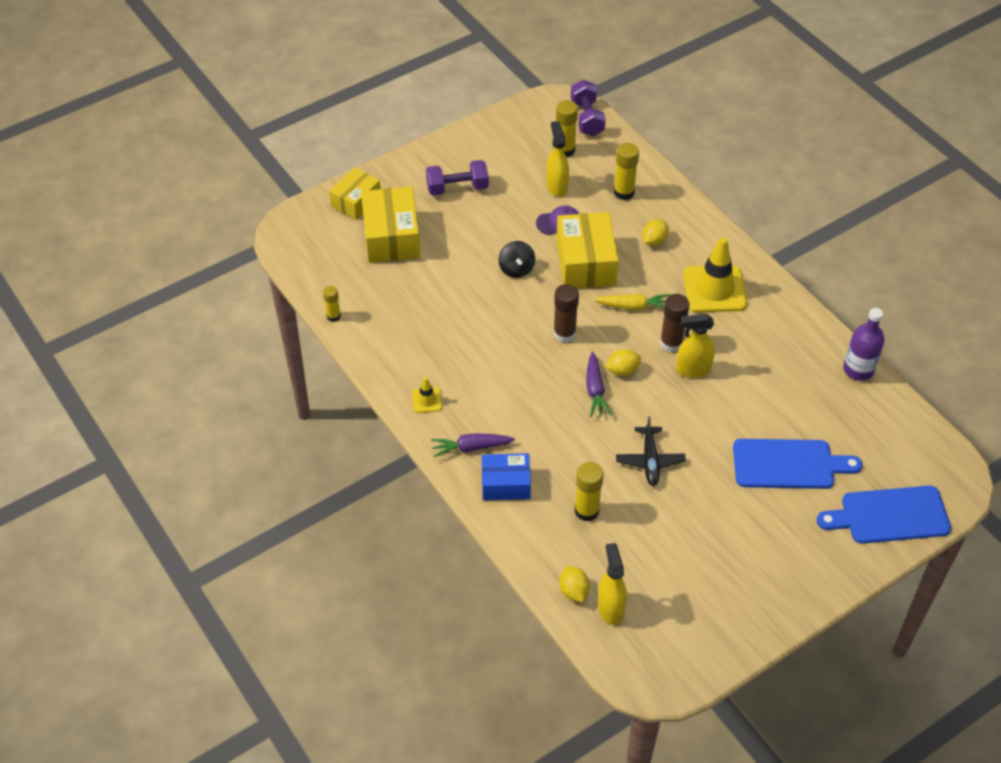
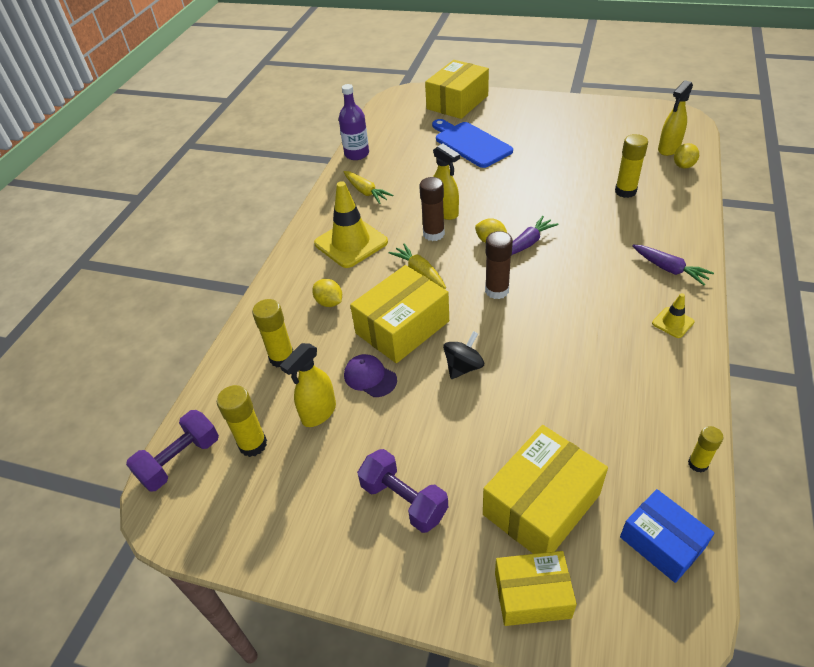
camera: 125 degrees left, 5 degrees down
blue box [482,453,531,500] -> blue box moved to [620,489,715,583]
black plane [616,416,686,486] -> none
yellow lemon [642,219,669,246] -> yellow lemon turned 45 degrees clockwise [312,279,342,307]
blue cutting board [817,486,951,544] -> yellow box [425,60,489,119]
none -> yellow carrot [344,171,394,204]

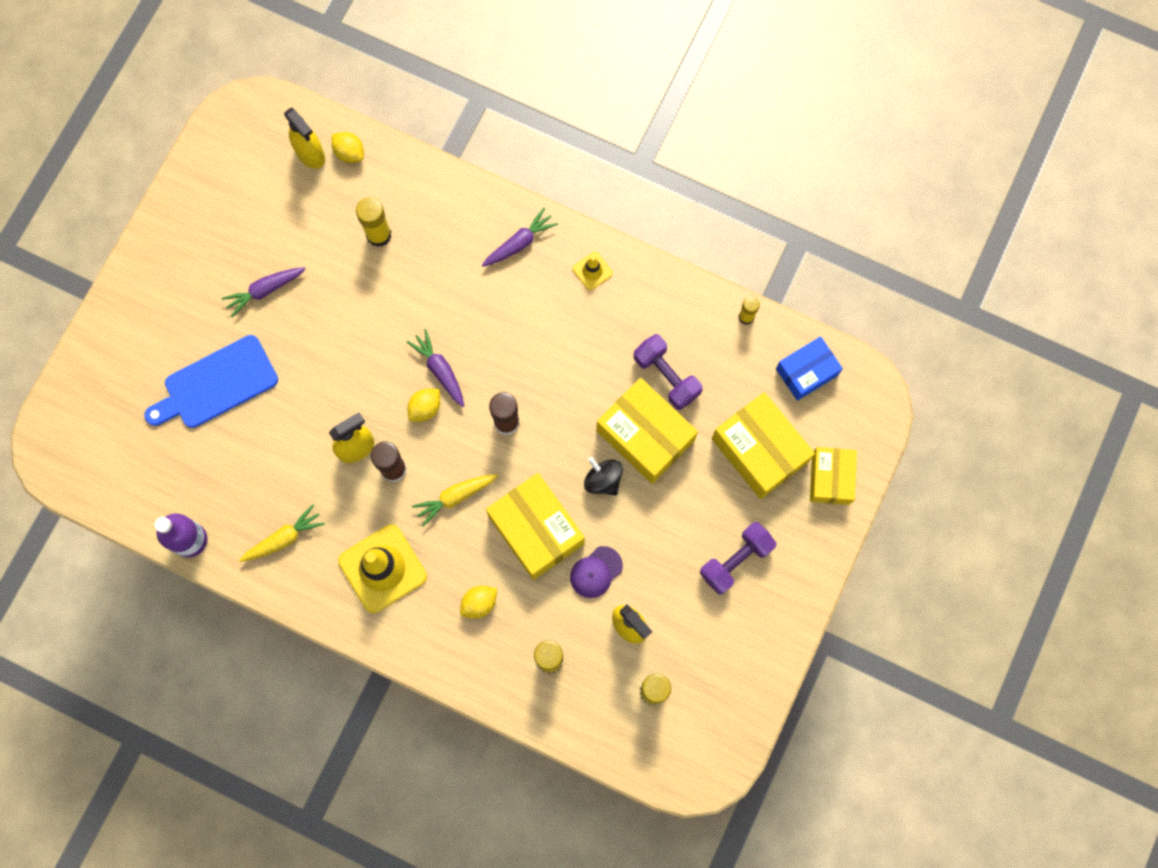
camera: 85 degrees left, 30 degrees up
purple dumbbell [126,410,219,492] -> purple dumbbell moved to [634,334,703,410]
yellow box [425,60,489,119] -> yellow box moved to [596,378,698,484]
none -> purple carrot [221,267,306,317]

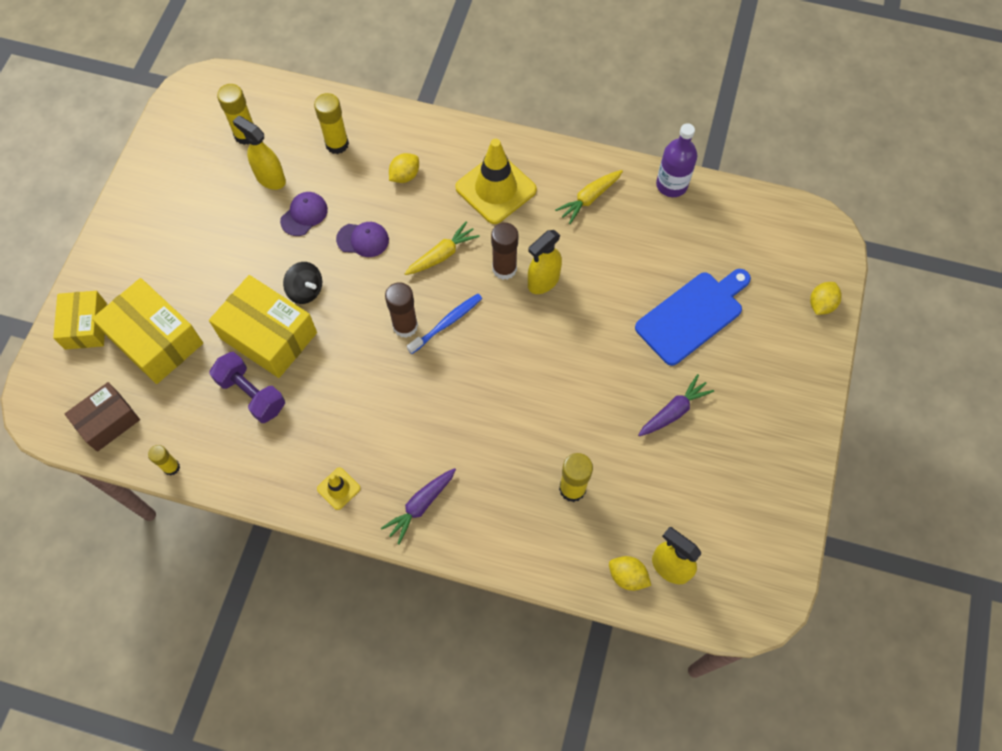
camera: 170 degrees right, 10 degrees down
purple carrot [407,329,464,407] -> none
yellow lemon [408,389,440,422] -> yellow lemon moved to [810,282,842,315]
yellow box [486,473,585,580] -> purple cap [336,222,389,257]
purple dumbbell [700,522,777,594] -> none
blue box [776,337,843,401] -> brown box [65,382,140,452]
none -> blue toothbrush [407,294,482,354]

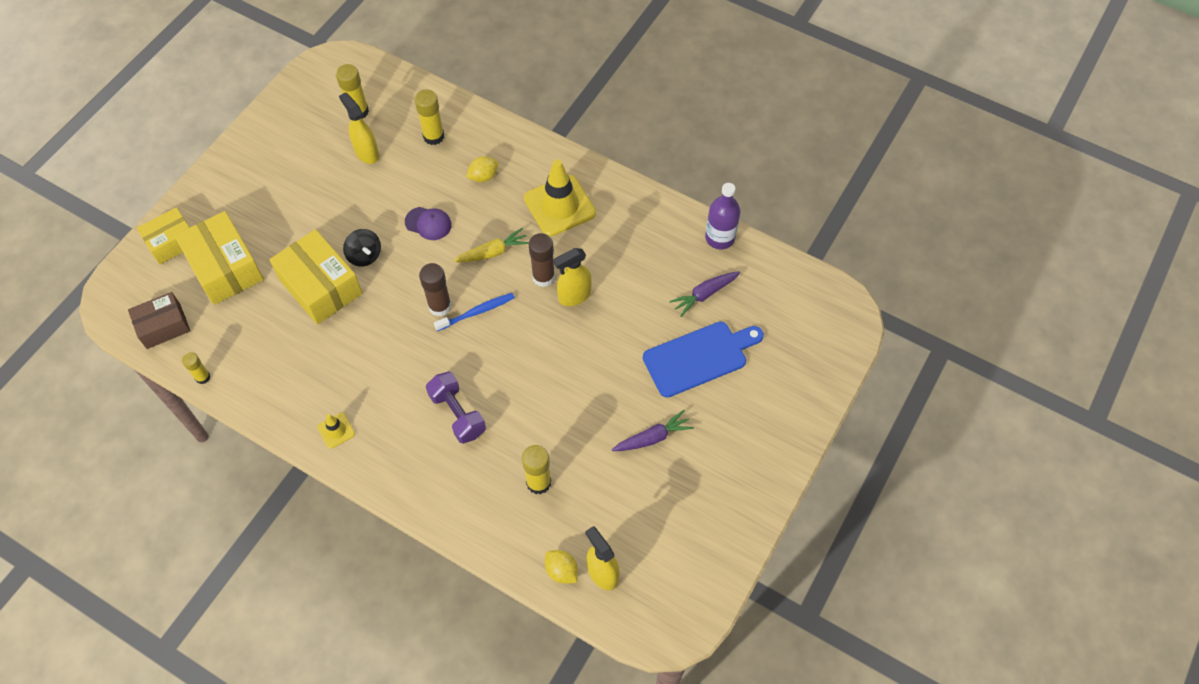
camera: 15 degrees right, 5 degrees down
yellow box [53,291,107,350] -> yellow box turned 45 degrees clockwise [137,207,190,264]
purple dumbbell [209,352,285,423] -> purple dumbbell moved to [426,372,486,444]
purple cap [280,192,328,236] -> none
purple carrot [381,468,456,545] -> purple carrot moved to [669,271,740,317]
yellow carrot [555,170,623,224] -> none
yellow lemon [810,282,842,315] -> none

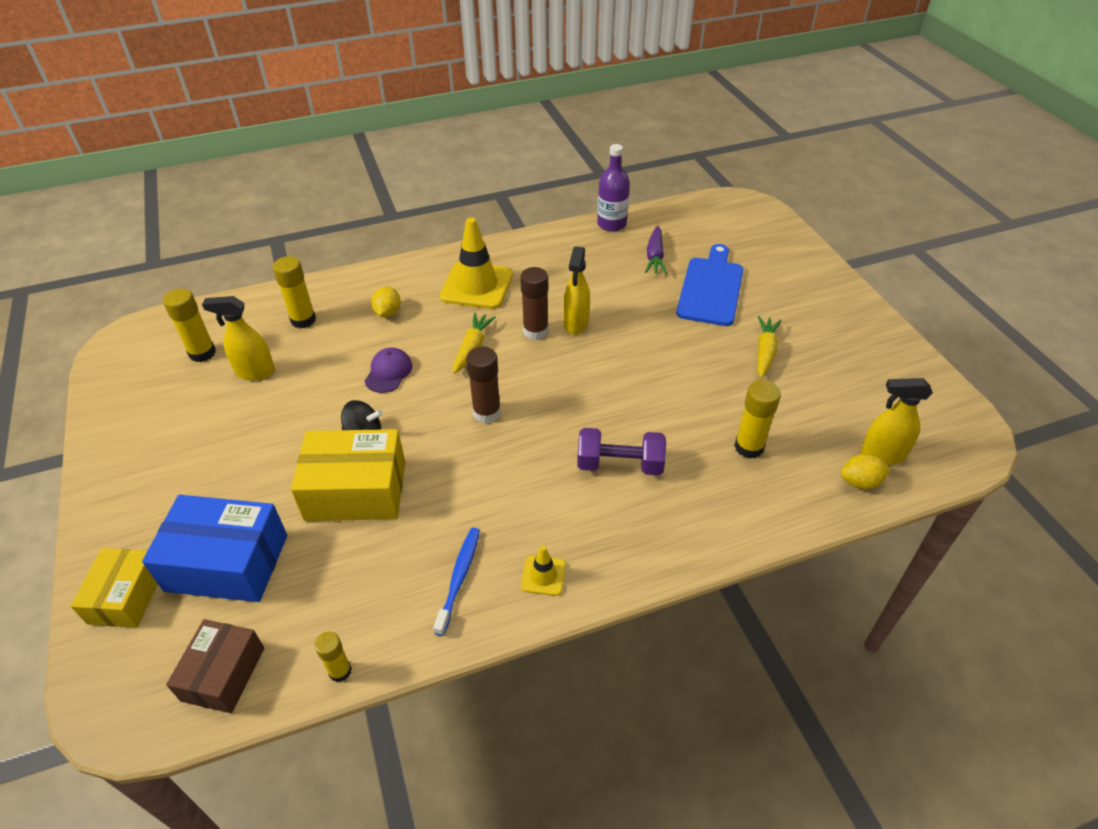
camera: 50 degrees left, 15 degrees down
yellow box [174,211,264,305] -> blue box [142,495,287,602]
purple cap [405,207,452,240] -> purple cap turned 45 degrees counterclockwise [365,347,412,393]
blue toothbrush [434,293,515,331] -> blue toothbrush moved to [433,527,480,636]
purple carrot [612,410,694,451] -> yellow carrot [757,316,782,378]

